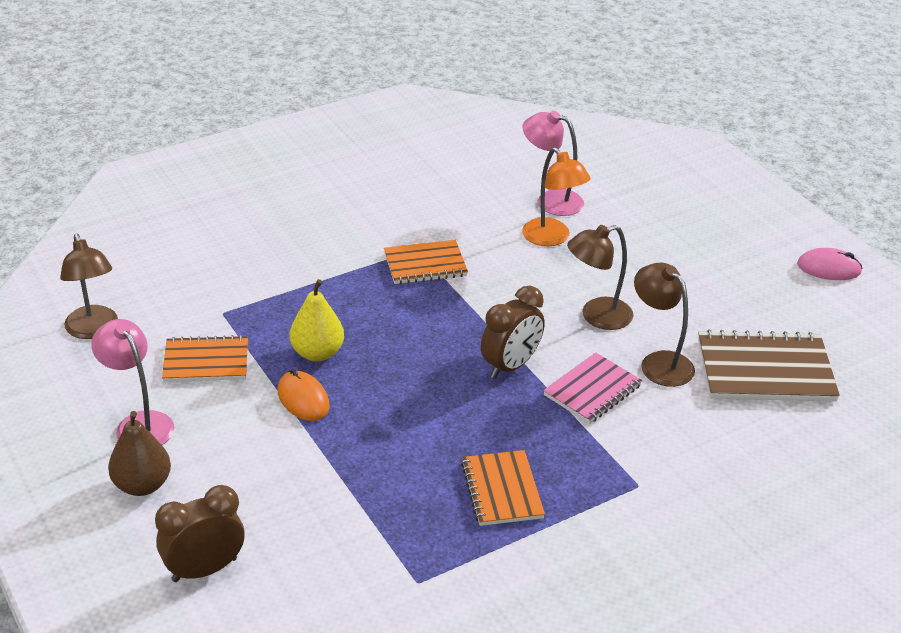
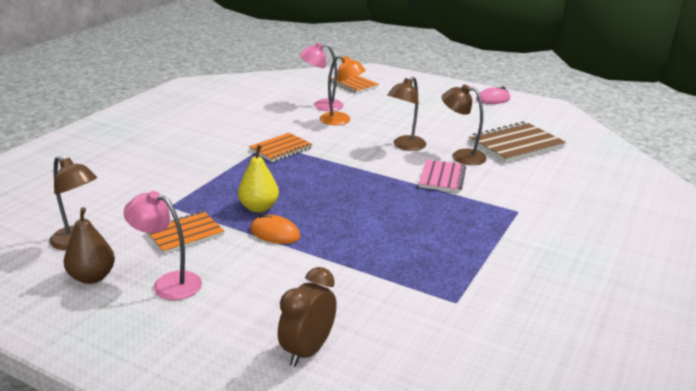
camera: 30 degrees left, 10 degrees down
brown pear [108,411,171,496] -> brown pear moved to [64,207,115,284]
orange notebook [461,450,545,526] -> orange notebook moved to [331,76,379,94]
brown clock [481,286,545,379] -> none

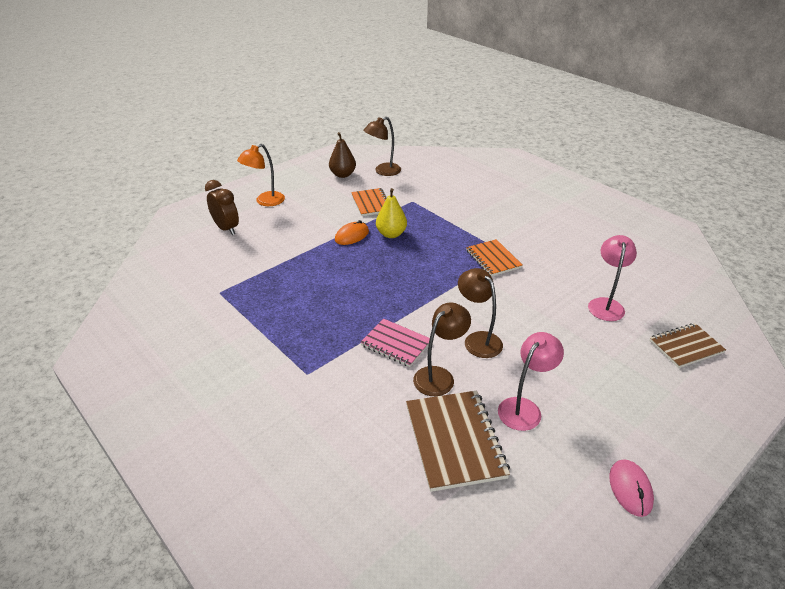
camera: 110 degrees right, 10 degrees up
pink lamp [123,191,202,300] -> pink lamp moved to [498,332,564,431]
orange lamp [320,55,366,125] -> orange lamp moved to [237,144,285,206]
orange notebook [331,76,379,94] -> brown notebook [649,323,726,368]

